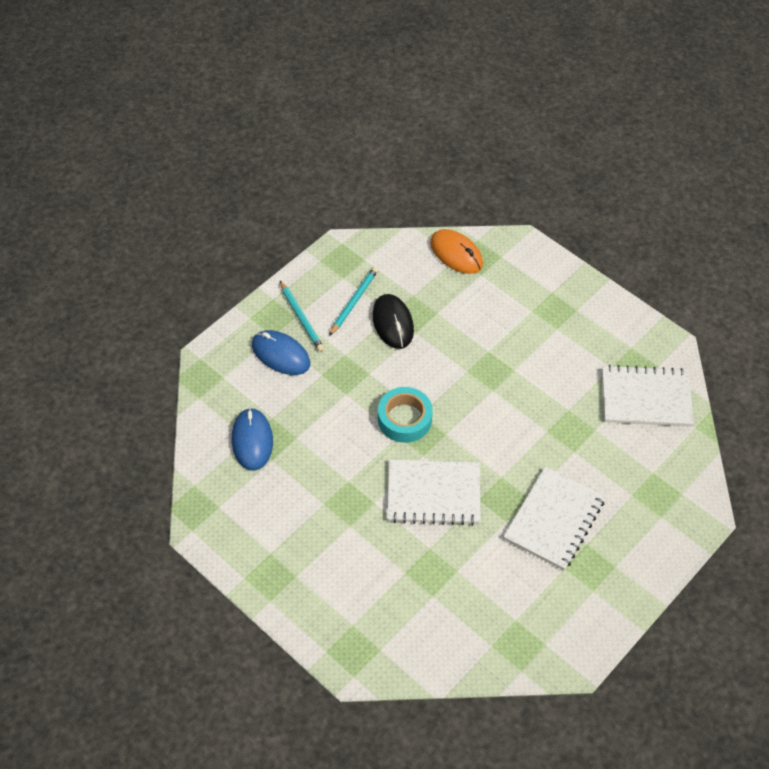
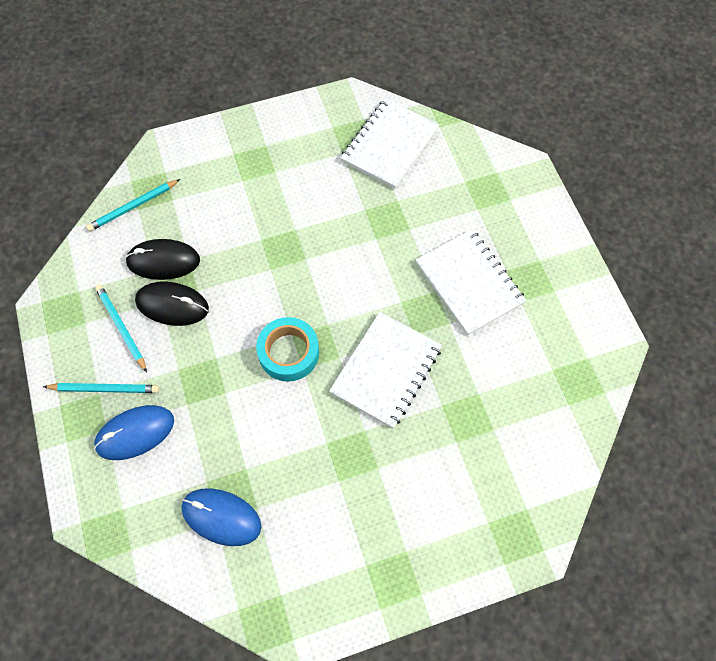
camera: 60 degrees left, 10 degrees up
orange mouse [430,229,483,274] -> turquoise pencil [86,179,180,232]
none -> black mouse [125,239,200,280]

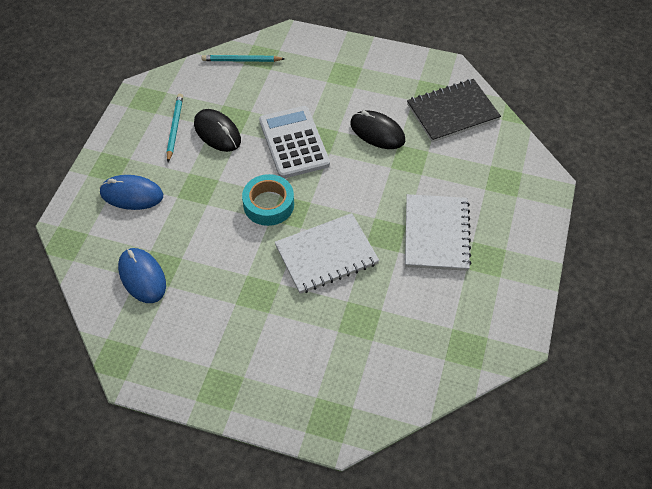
camera: 35 degrees right, 10 degrees down
turquoise pencil [43,383,159,393] -> none
black mouse [125,239,200,280] -> black mouse moved to [350,111,405,149]
white notebook [340,98,439,189] -> black notebook [407,79,501,142]
none -> white calculator [259,106,330,178]

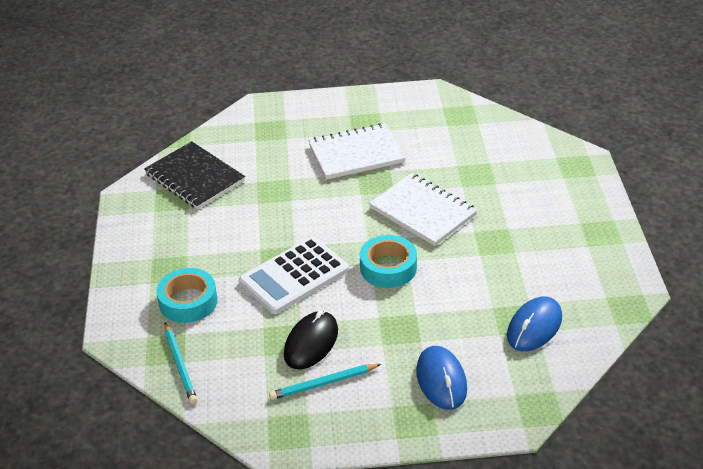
camera: 110 degrees left, 15 degrees down
black mouse [350,111,405,149] -> none
none -> turquoise tape [156,268,218,323]

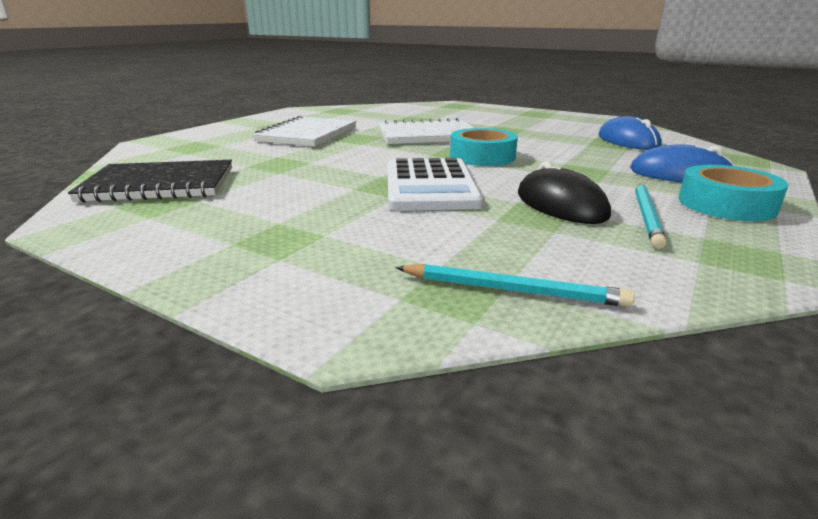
camera: 55 degrees left, 15 degrees down
turquoise tape [156,268,218,323] -> turquoise tape moved to [679,165,789,221]

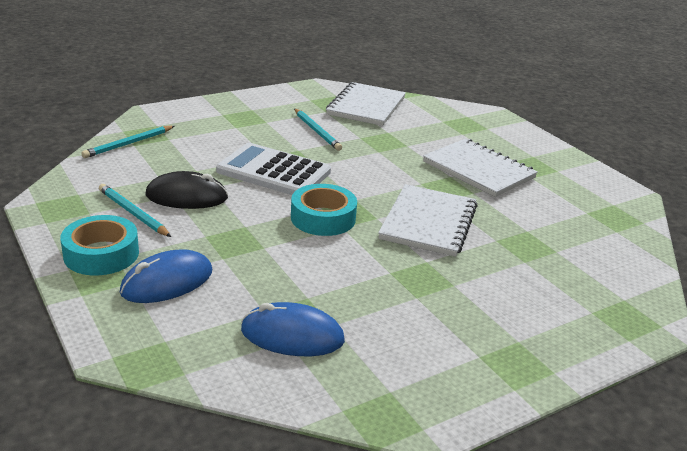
camera: 115 degrees right, 5 degrees up
black notebook [68,160,232,203] -> white notebook [326,82,406,126]
none -> turquoise pencil [294,109,342,151]

